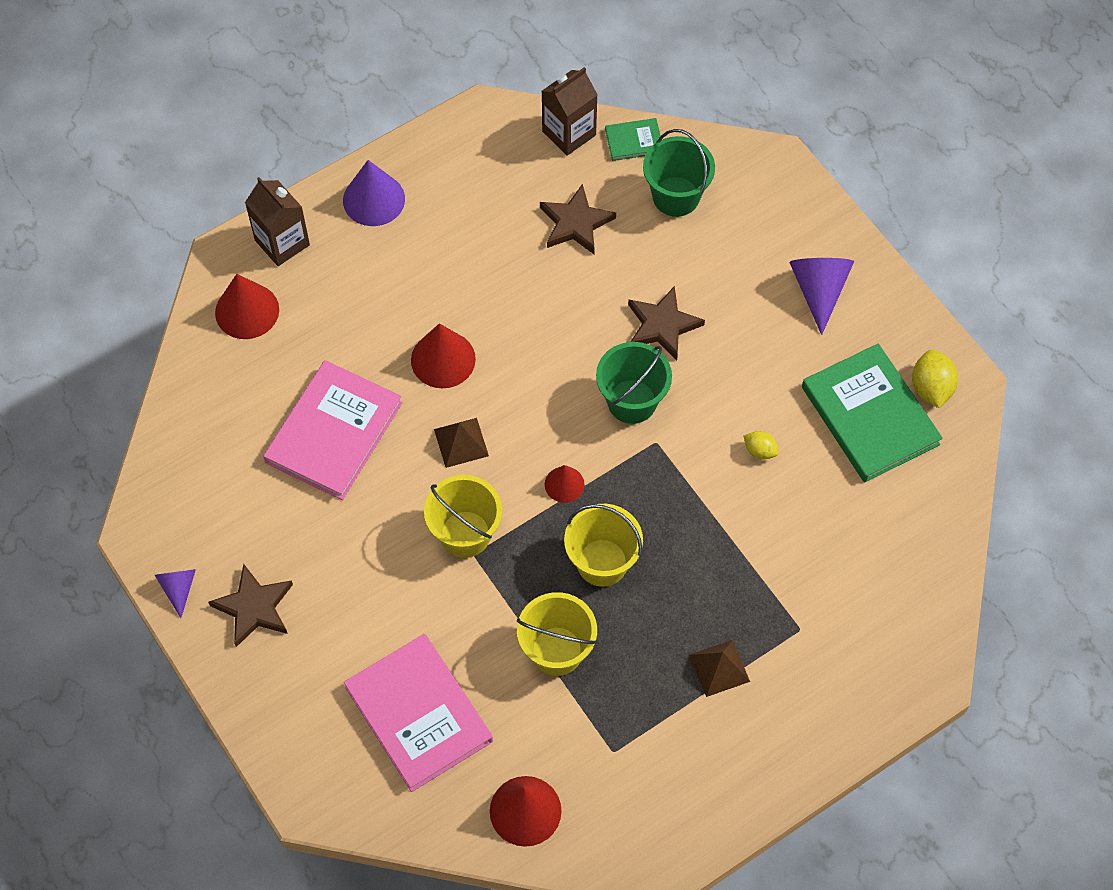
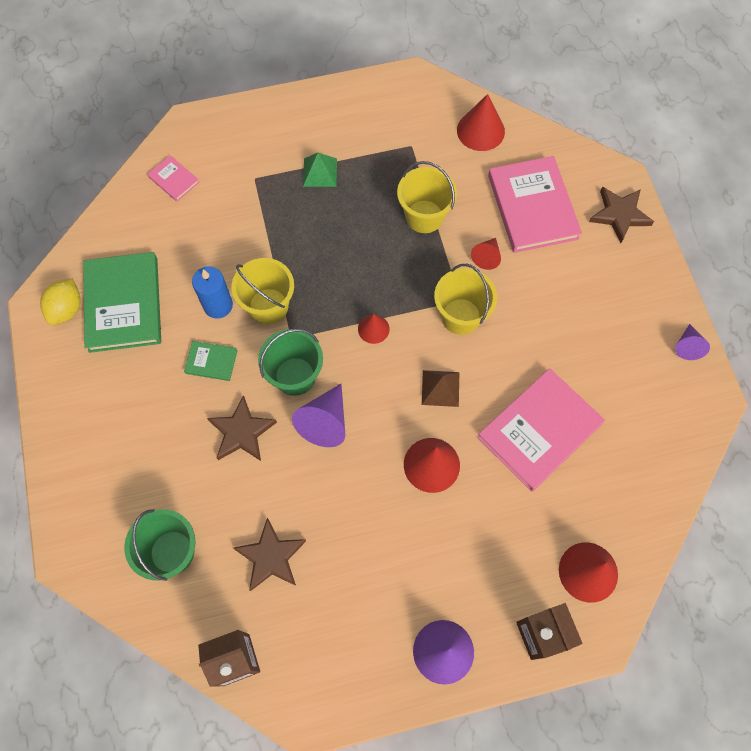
camera: 160 degrees left, 5 degrees up
brown star [208,564,293,647] -> brown star moved to [589,187,654,243]
yellow bucket [564,504,643,587] -> yellow bucket moved to [232,258,294,324]
green book [605,118,661,161] -> green book moved to [184,341,238,381]
brown pyramid [689,640,750,697] -> green pyramid [303,153,337,187]
yellow lemon [743,431,779,459] -> blue candle [192,267,233,318]
purple cone [789,258,854,335] -> purple cone moved to [292,384,345,447]
none -> pink book [147,155,200,202]
none -> red cone [471,238,501,270]

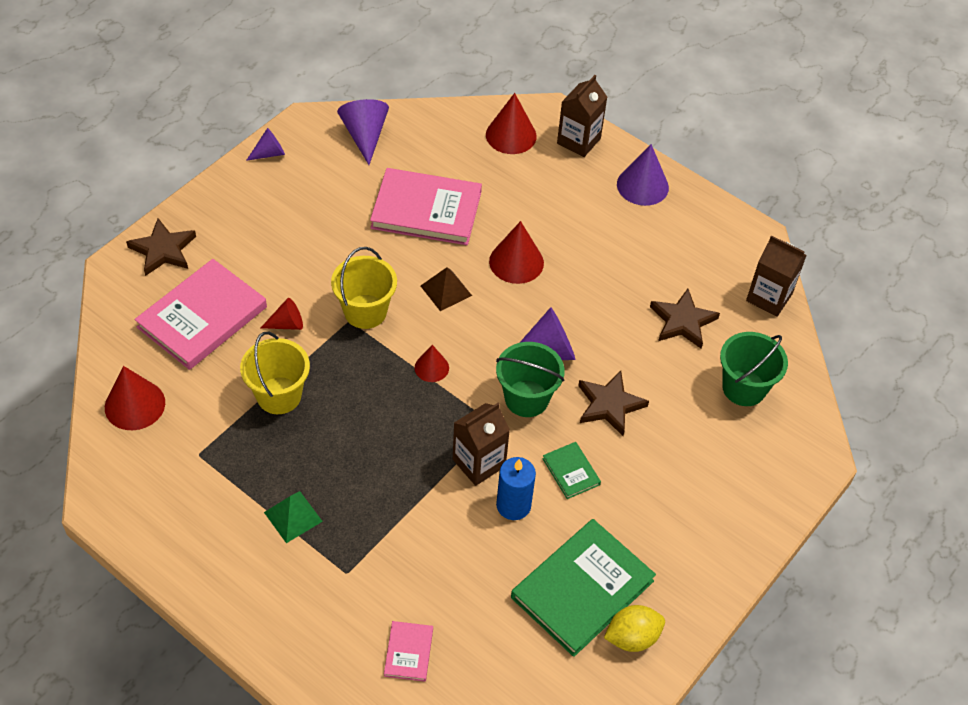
camera: 130 degrees left, 15 degrees down
yellow bucket [232,258,294,324] -> brown carton [453,403,510,486]
none -> purple cone [337,99,389,165]

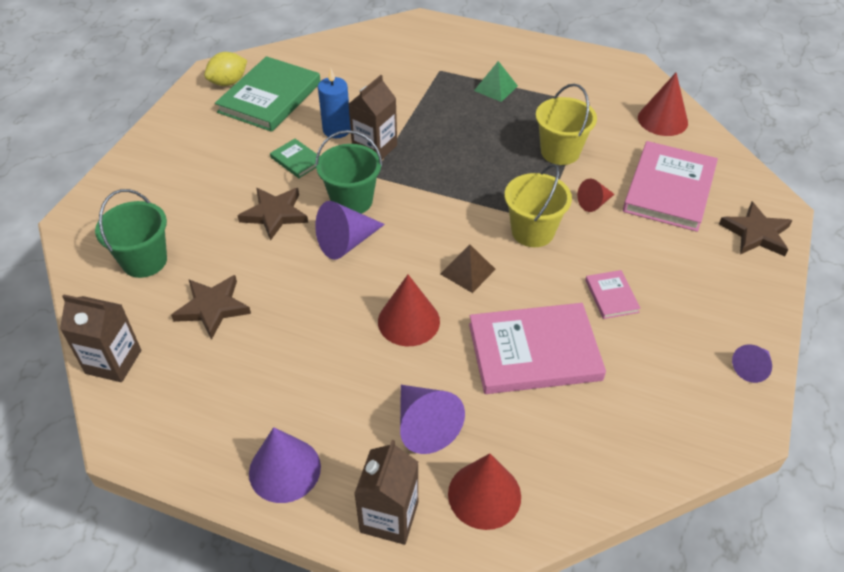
camera: 165 degrees right, 5 degrees down
purple cone [337,99,389,165] -> purple cone moved to [400,385,465,454]
pink book [384,621,433,682] -> pink book moved to [585,270,641,319]
red cone [415,345,449,382] -> none

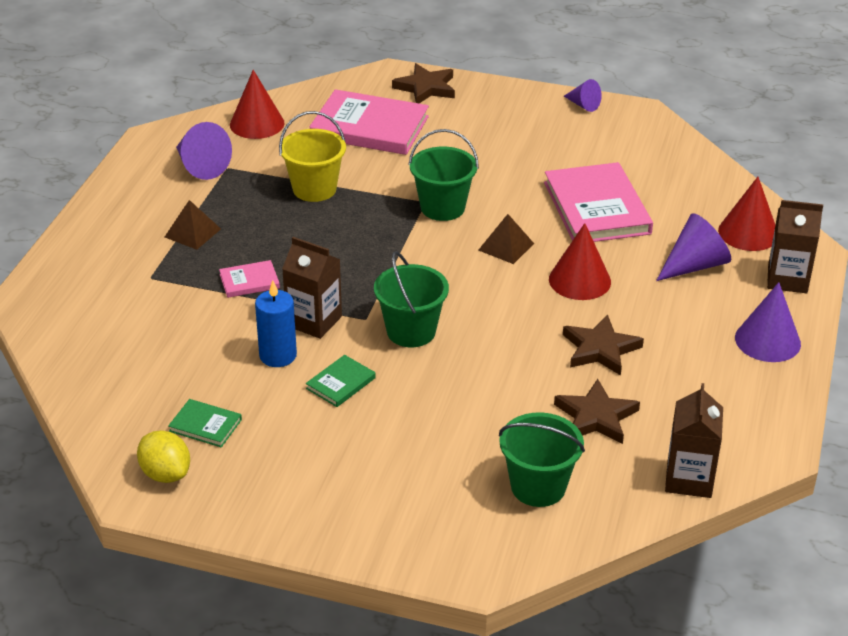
camera: 95 degrees left, 10 degrees down
green book [215,56,320,132] -> green book [168,399,242,447], size x0.46
brown star [237,188,308,241] -> brown star moved to [563,315,644,376]
purple cone [315,201,385,260] -> purple cone moved to [176,122,232,180]
green pyramid [474,61,518,102] -> brown pyramid [165,200,221,250]
yellow bucket [505,164,572,247] -> green bucket [409,129,479,221]
red cone [577,179,615,212] -> none
pink book [585,270,641,319] -> pink book moved to [219,260,280,298]

